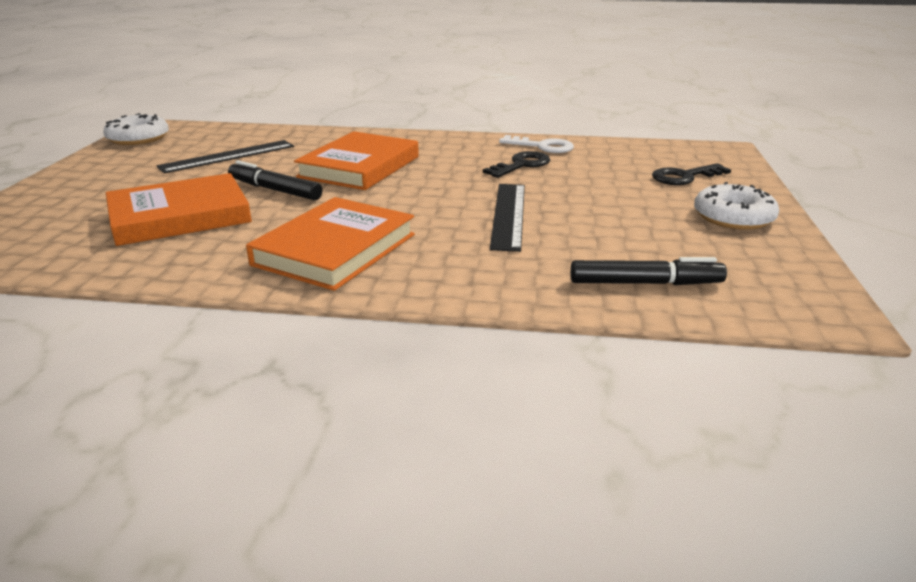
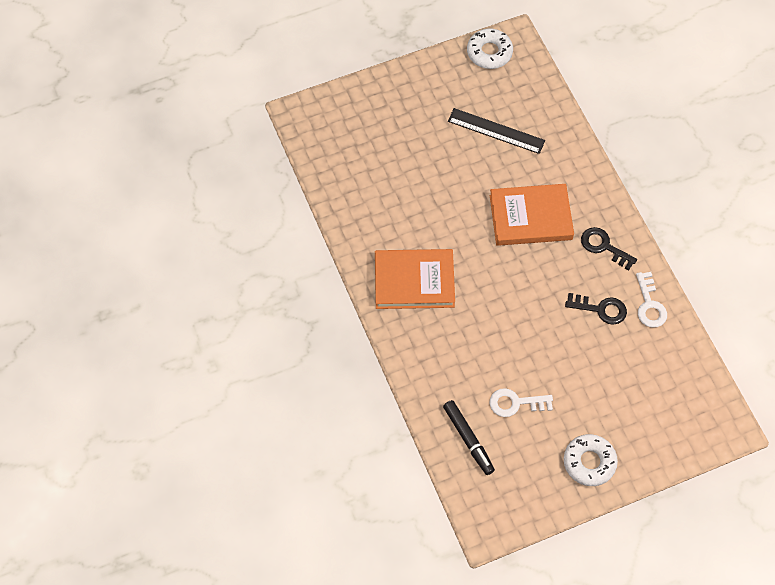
camera: 60 degrees right, 35 degrees up
orange book [106,173,252,246] -> none
black marker [228,160,322,200] -> none
black ruler [490,184,525,252] -> none
black key [652,163,731,185] -> black key moved to [581,227,637,271]
none -> white key [490,388,553,417]

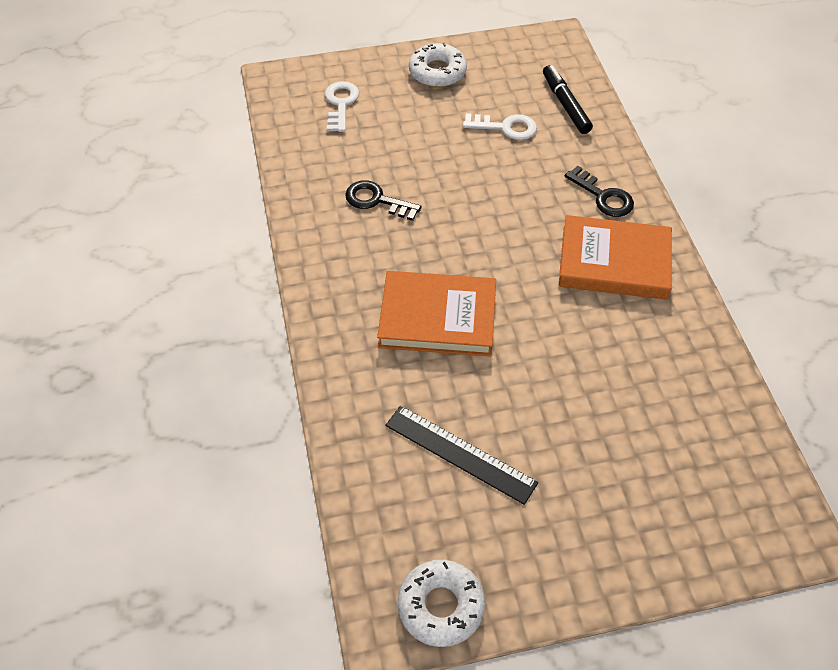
camera: 170 degrees left, 10 degrees down
black key [581,227,637,271] -> black key moved to [565,166,634,217]
white key [636,272,667,328] -> white key moved to [325,81,359,132]

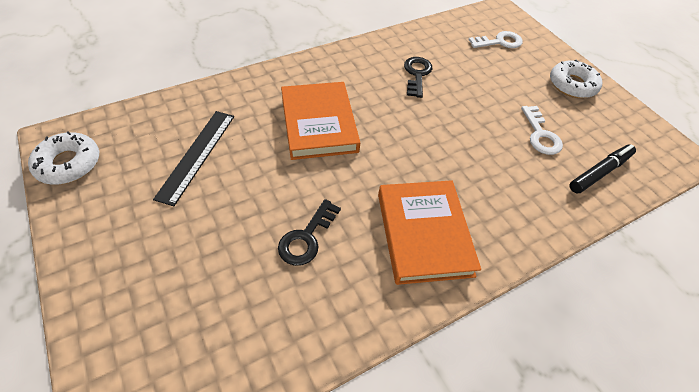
camera: 70 degrees right, 0 degrees up
black key [565,166,634,217] -> black key moved to [278,199,341,266]

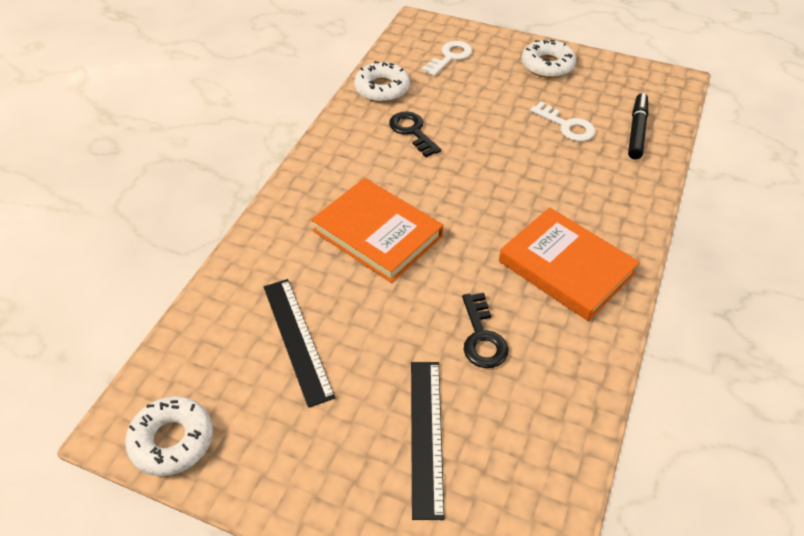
camera: 35 degrees left, 5 degrees down
none -> white donut [354,61,410,102]
none -> black ruler [411,362,444,520]

